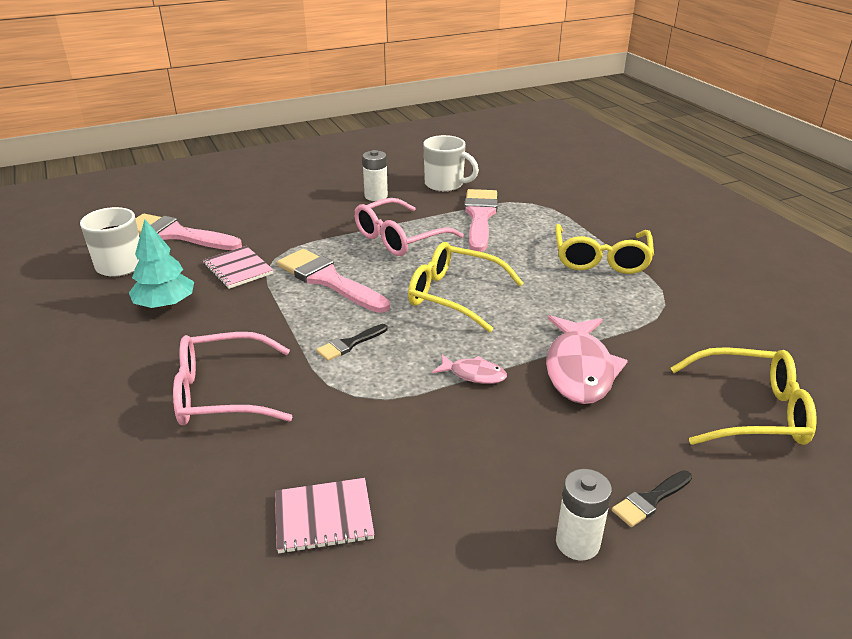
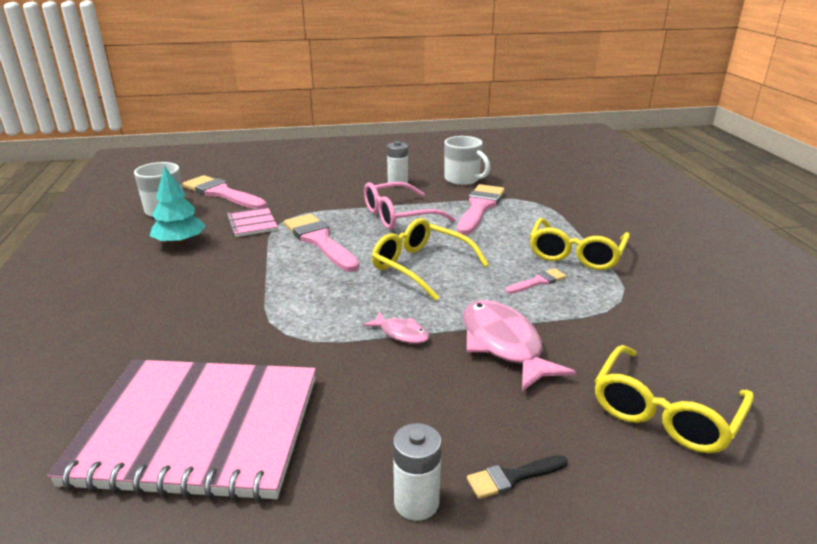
camera: 15 degrees right, 5 degrees down
pink glasses [173,332,293,425] -> none
pink notebook [275,478,375,554] -> pink notebook [47,360,316,502], size x2.37
black brush [316,324,388,361] -> none
pink fish [546,315,628,404] -> pink fish turned 135 degrees clockwise [463,300,576,391]
yellow glasses [671,347,817,445] -> yellow glasses turned 105 degrees clockwise [595,345,754,453]
none -> pink brush [505,268,566,294]

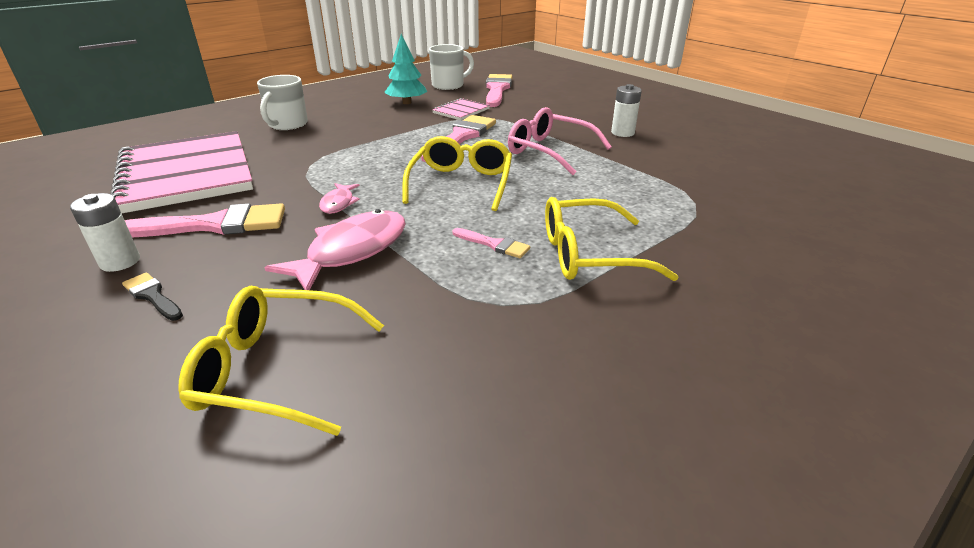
camera: 60 degrees right, 5 degrees up
white mug [445,136,490,185] -> white mug moved to [257,75,308,130]
pink brush [457,184,505,235] -> pink brush moved to [125,203,285,237]

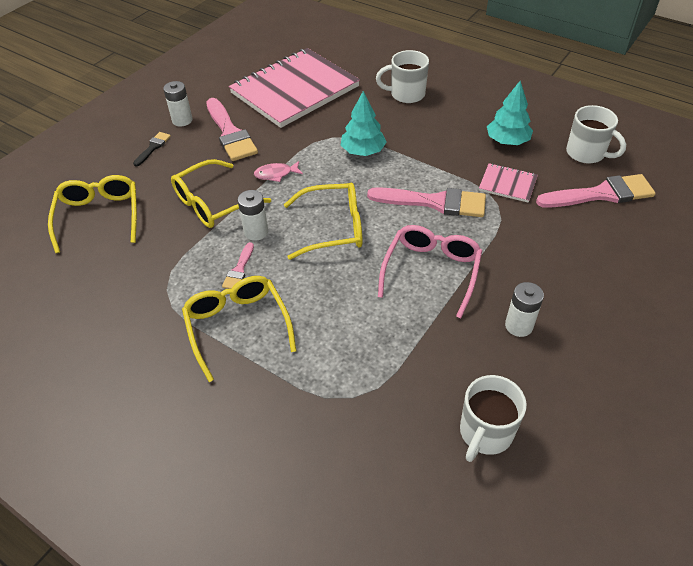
camera: 75 degrees right, 15 degrees up
pink fish [264,209,406,290] -> yellow glasses [171,159,271,228]
none -> white battery [238,190,268,241]
none -> turquoise tree [341,91,387,156]
none -> white mug [460,375,527,462]

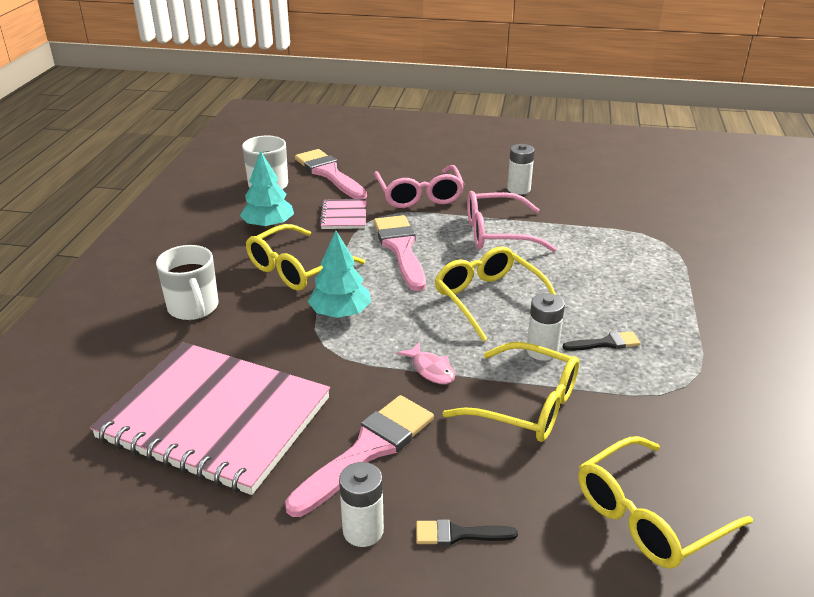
camera: 115 degrees left, 15 degrees down
yellow glasses [182,276,296,382] -> yellow glasses moved to [246,224,365,290]
pink brush [222,242,254,289] -> black brush [563,331,641,351]
white mug [460,375,527,462] -> none
none -> pink glasses [374,165,464,208]

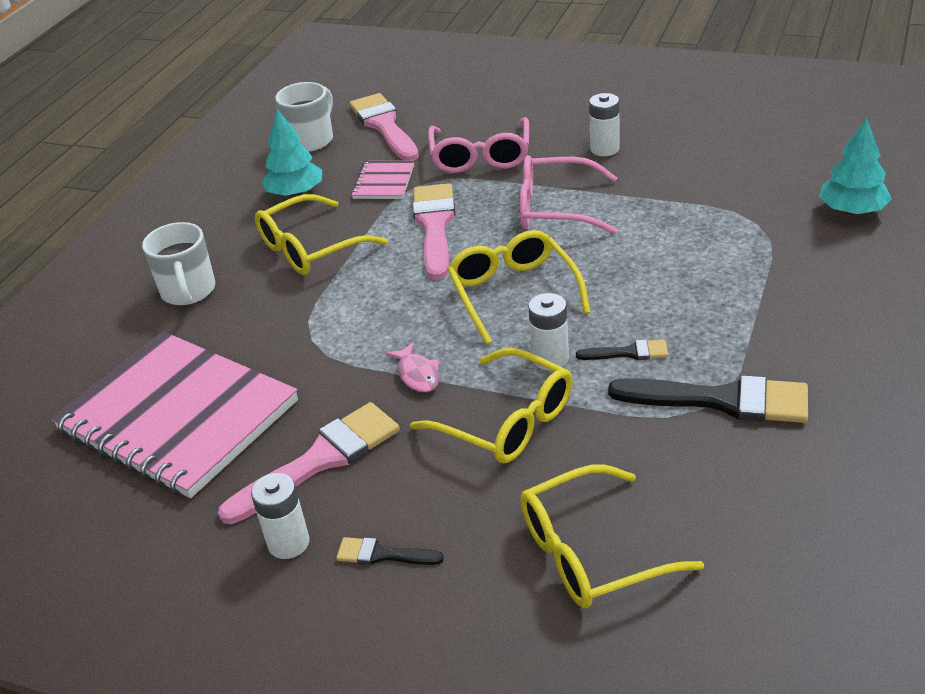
camera: 15 degrees right, 5 degrees up
turquoise tree [308,231,371,318] -> turquoise tree moved to [819,117,892,215]
none -> black brush [608,375,808,423]

